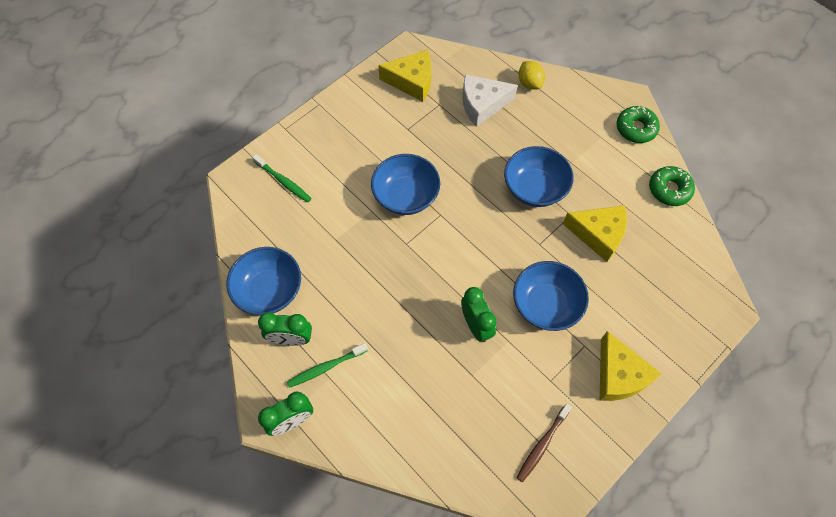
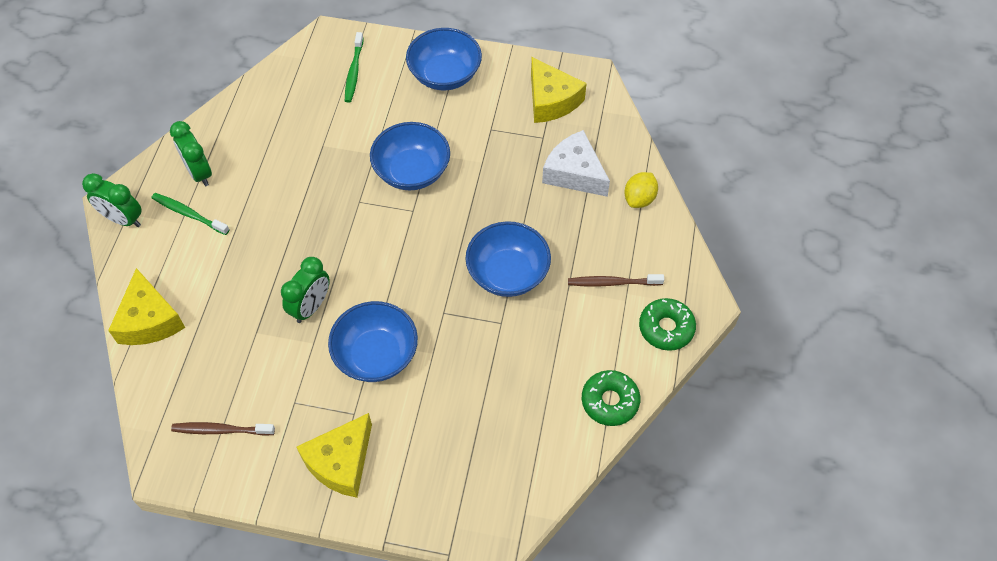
camera: 55 degrees right, 5 degrees down
blue bowl [227,247,301,315] -> blue bowl moved to [406,28,482,90]
yellow cheese [563,205,627,262] -> yellow cheese moved to [108,268,185,345]
none -> brown toothbrush [568,274,664,287]

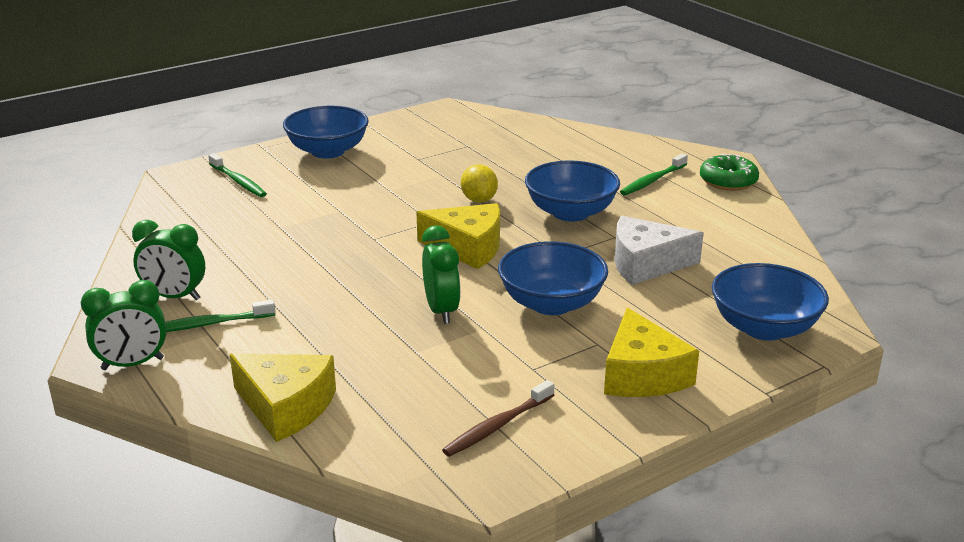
camera: 45 degrees left, 30 degrees down
blue bowl [370,122,450,190] -> blue bowl moved to [712,263,829,341]
yellow cheese [531,57,587,123] -> yellow cheese moved to [417,203,500,269]
white cheese [542,130,610,197] -> white cheese moved to [614,216,704,285]
brown toothbrush [568,274,664,287] -> green toothbrush [620,154,688,195]
green donut [582,370,640,426] -> none
yellow lemon [624,172,658,208] -> yellow lemon moved to [461,165,498,203]

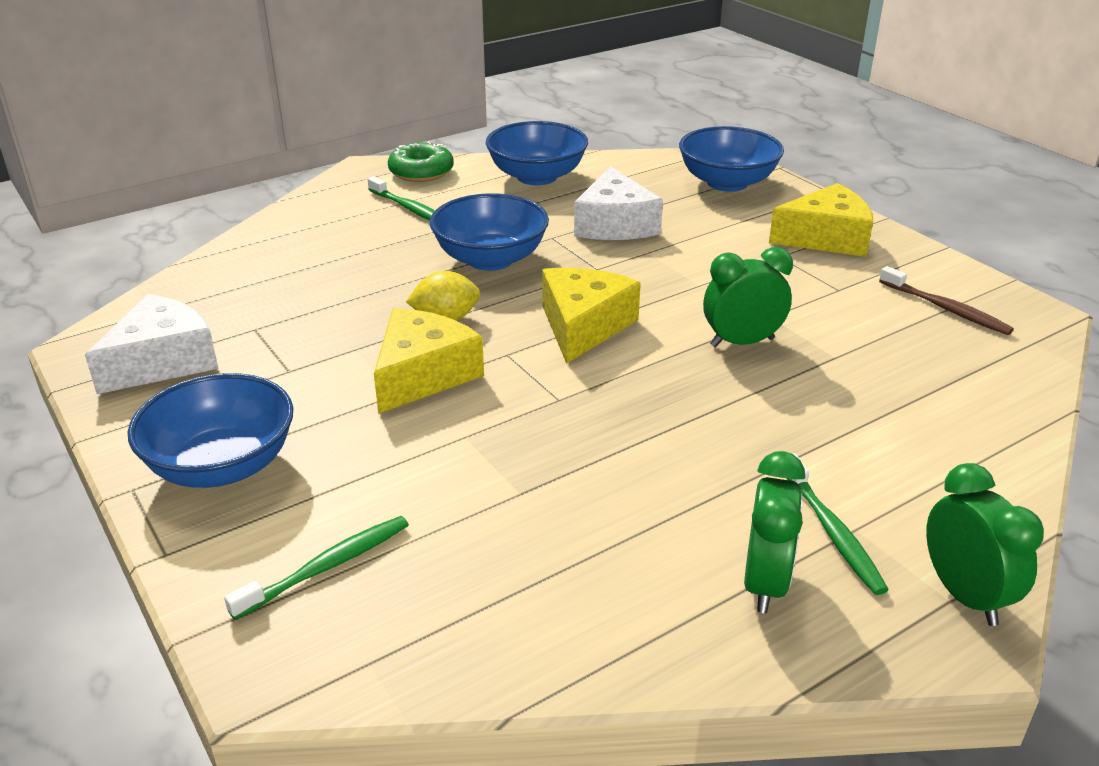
camera: 90 degrees left, 5 degrees up
yellow cheese [230,353,336,442] -> yellow cheese moved to [374,308,484,414]
blue bowl [498,241,608,315] -> blue bowl moved to [486,121,588,185]
none -> white cheese [85,294,219,394]

